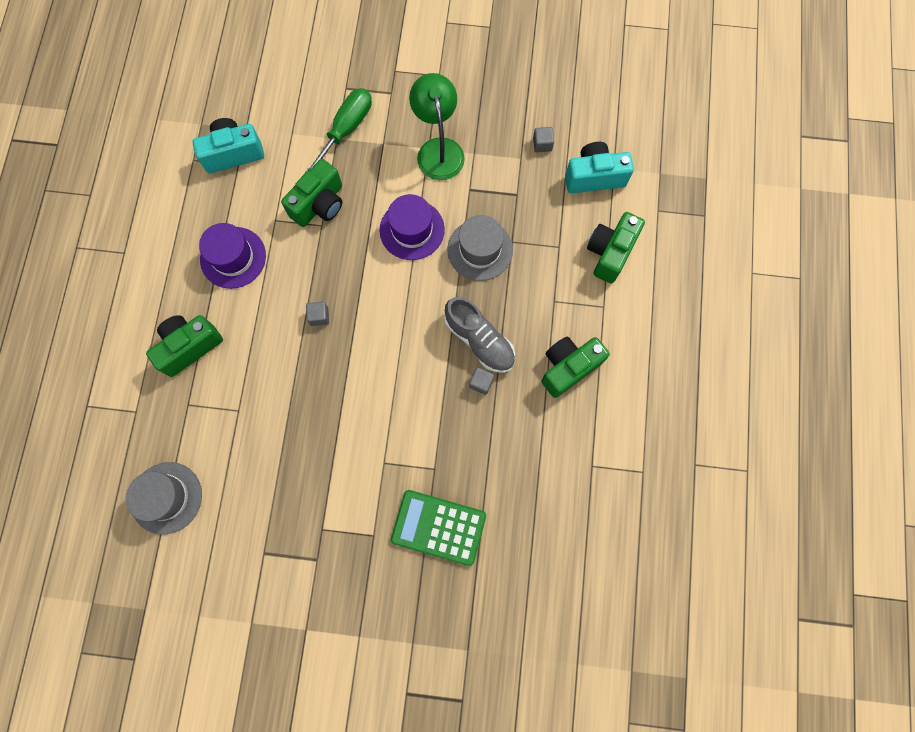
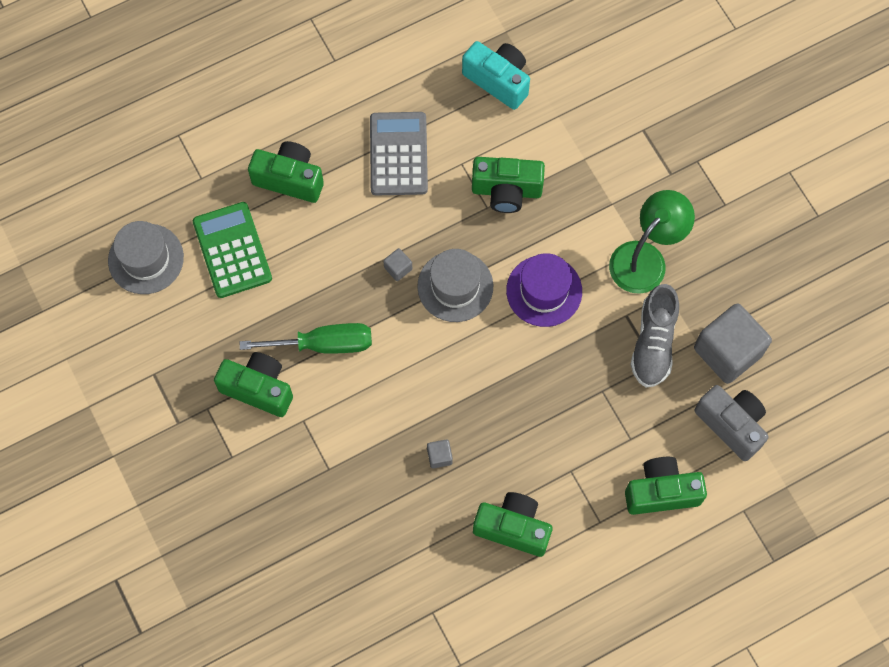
camera: 55 degrees right, 5 degrees down
purple hat [199,223,266,289] -> grey calculator [370,112,428,195]
green screwdriver [304,88,372,174] -> green screwdriver moved to [240,323,372,354]
green calculator [391,490,486,566] -> green calculator moved to [193,202,272,298]
grey shoe [444,297,515,373] -> grey shoe moved to [631,284,679,387]
grey hat [447,215,513,281] -> grey hat moved to [417,249,493,322]
grey cube [533,127,554,152] -> grey cube [694,303,772,384], size x2.40
turquoise camera [565,142,634,193] -> grey camera [694,385,769,461]
none -> green camera [214,352,293,417]

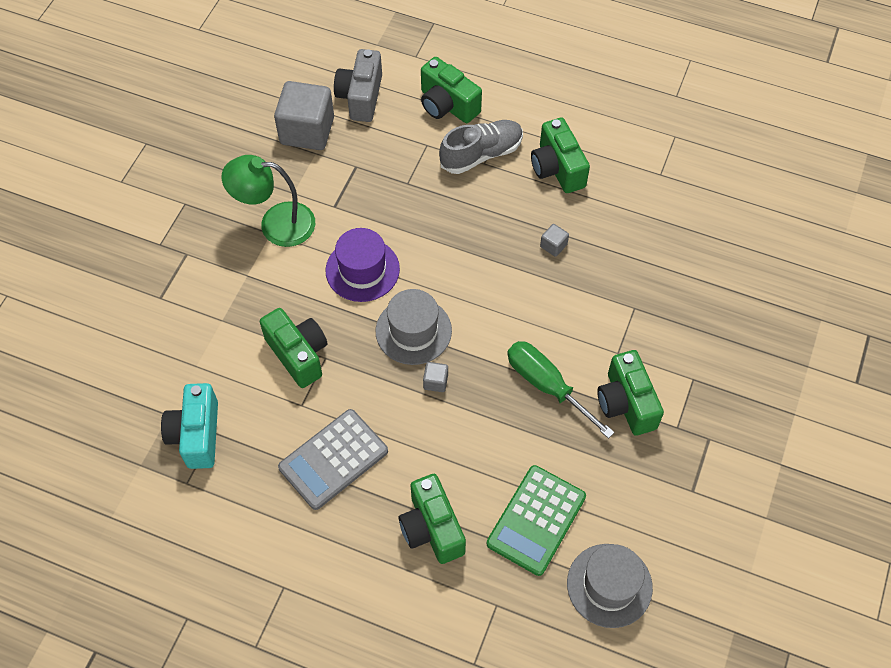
camera: 130 degrees left, 10 degrees down
grey shoe [631,284,679,387] -> grey shoe moved to [439,120,523,174]

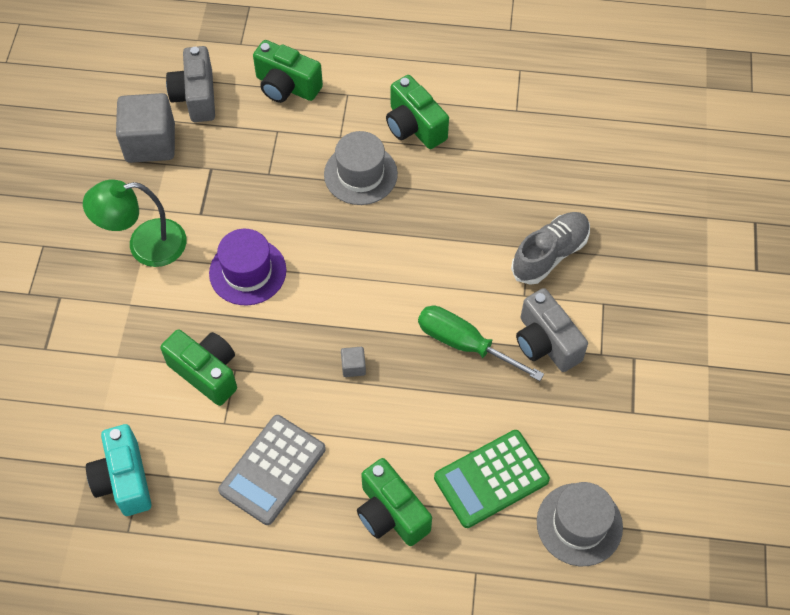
camera: 15 degrees left, 0 degrees up
grey hat [376,289,452,365] -> grey hat moved to [324,131,398,205]
grey shoe [439,120,523,174] -> grey shoe moved to [511,212,590,285]
green calculator [487,465,586,576] -> green calculator turned 45 degrees clockwise [434,430,550,528]
grey cube [540,224,569,257] -> none
green camera [597,350,664,436] -> grey camera [516,288,588,372]

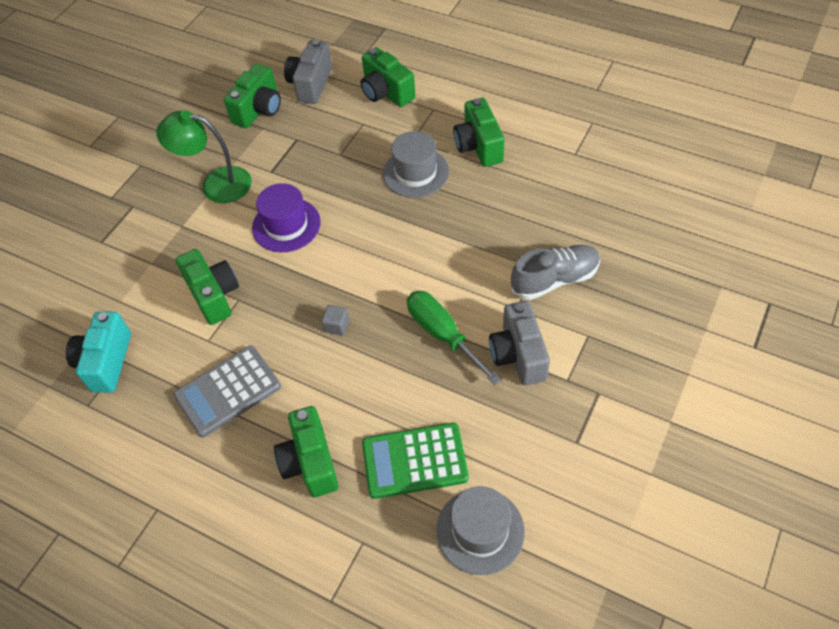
camera: 25 degrees right, 5 degrees down
grey cube [116,93,175,163] -> green camera [224,64,281,128]

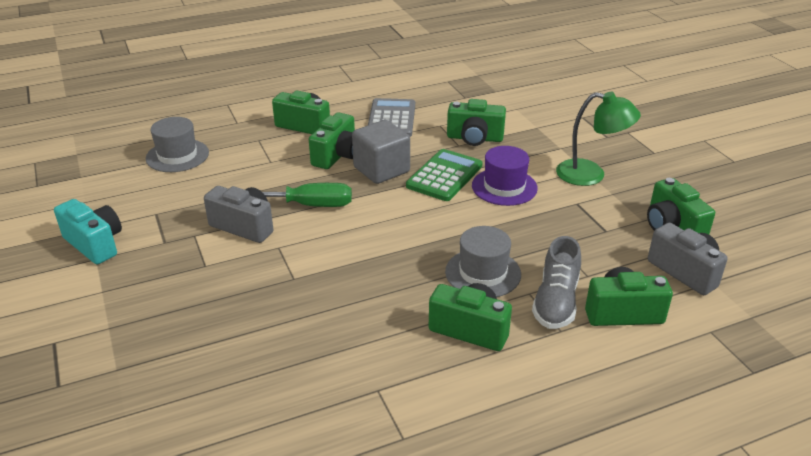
camera: 125 degrees right, 20 degrees down
turquoise camera [66,311,131,393] -> turquoise camera moved to [54,199,122,264]
green lamp [156,110,252,203] -> green lamp turned 60 degrees clockwise [556,92,641,186]
grey cube [321,305,349,336] -> grey cube [352,120,410,184], size x2.40
green calculator [362,423,469,499] -> green calculator moved to [406,149,483,201]
grey shoe [511,245,600,300] -> grey shoe moved to [532,236,581,329]
none -> green camera [309,112,355,169]

